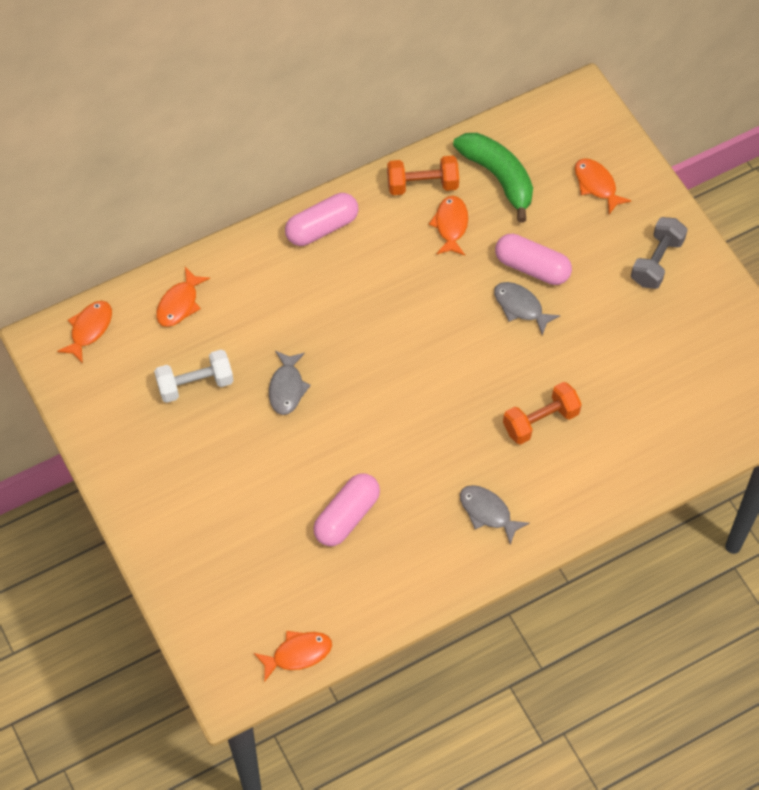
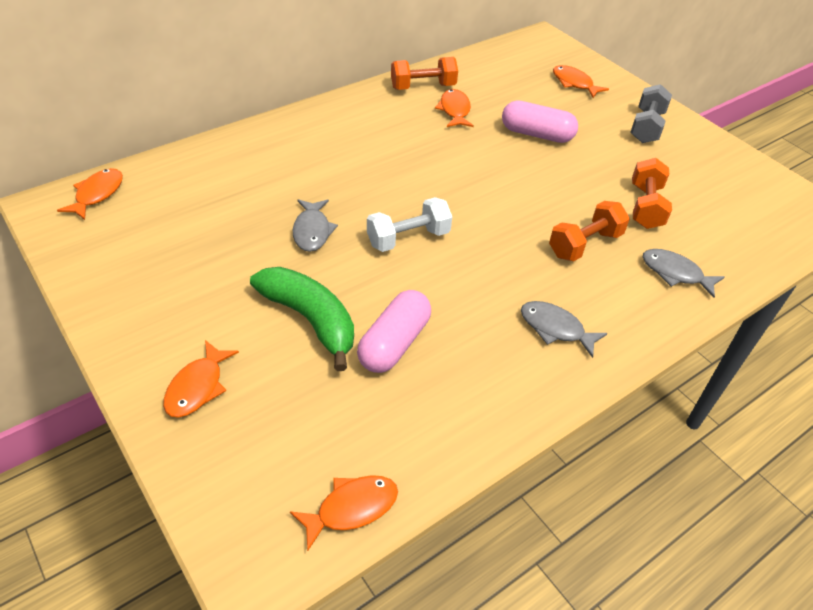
camera: 10 degrees left, 15 degrees down
white dumbbell [154,349,234,403] -> white dumbbell moved to [367,197,452,252]
orange fish [156,267,210,327] -> orange fish moved to [163,340,239,418]
pink capsule [285,193,359,246] -> none
green banana [453,133,533,222] -> green banana moved to [250,267,354,371]
grey fish [494,282,561,335] -> grey fish moved to [643,249,724,298]
none -> orange dumbbell [632,158,672,229]

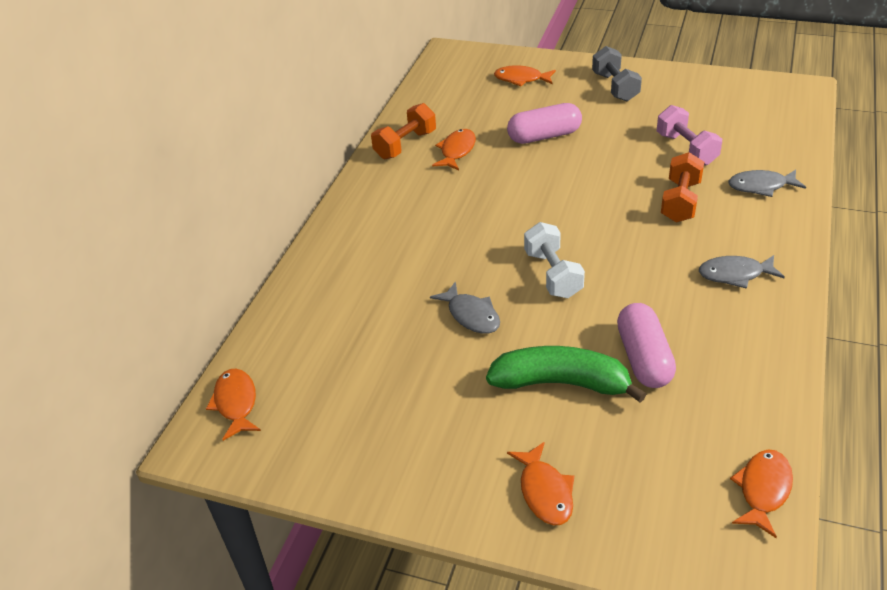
camera: 30 degrees left, 5 degrees down
white dumbbell [367,197,452,252] -> white dumbbell turned 45 degrees counterclockwise [524,222,585,298]
orange fish [435,89,474,127] -> orange fish turned 60 degrees clockwise [432,129,476,170]
orange dumbbell [632,158,672,229] -> pink dumbbell [657,105,722,165]

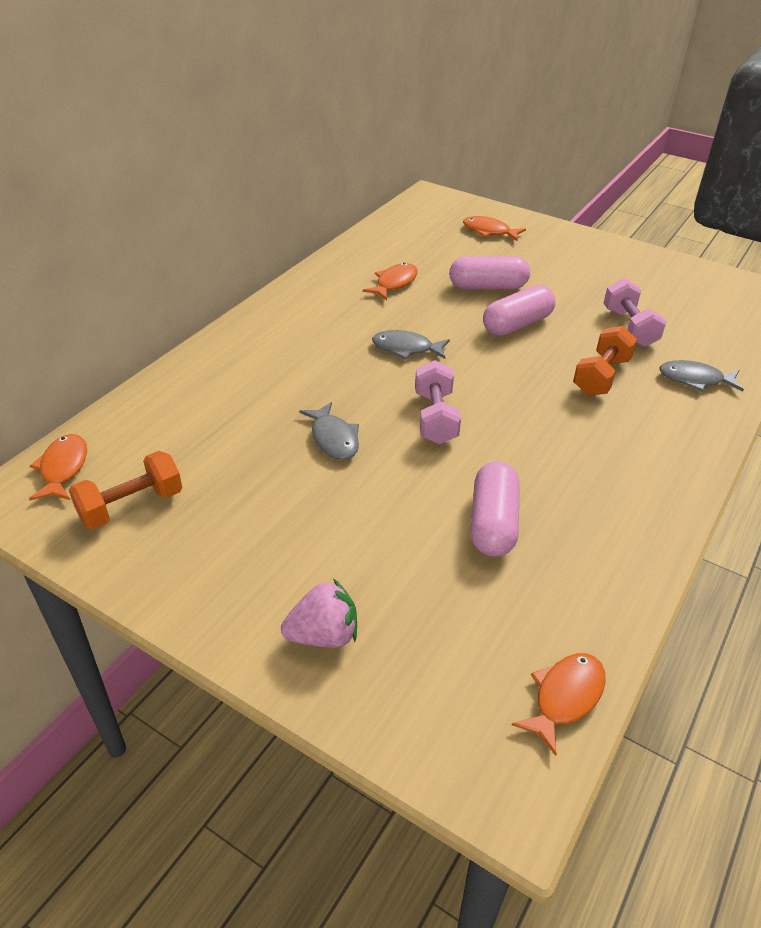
camera: 10 degrees right, 0 degrees up
orange dumbbell [371,103,436,159] -> orange dumbbell moved to [69,451,182,529]
green banana [486,346,647,403] -> none
orange fish [507,442,574,525] -> pink strawberry [281,578,357,648]
white dumbbell [524,222,585,298] -> pink dumbbell [415,360,461,444]
grey dumbbell [592,46,642,101] -> none
grey fish [699,255,785,289] -> grey fish moved to [372,330,450,359]
none -> pink capsule [483,285,555,336]

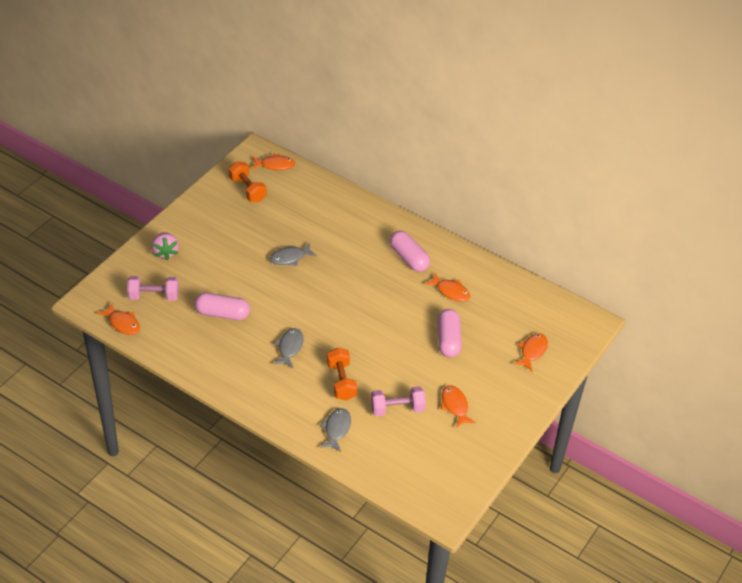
camera: 90 degrees right, 5 degrees up
grey fish [372,330,450,359] -> grey fish moved to [273,328,304,368]
pink dumbbell [415,360,461,444] -> pink dumbbell moved to [127,276,179,301]
pink capsule [483,285,555,336] -> pink capsule moved to [390,231,430,272]
orange dumbbell [573,326,637,396] -> orange dumbbell turned 45 degrees clockwise [327,348,357,401]
none -> orange fish [441,385,476,428]

